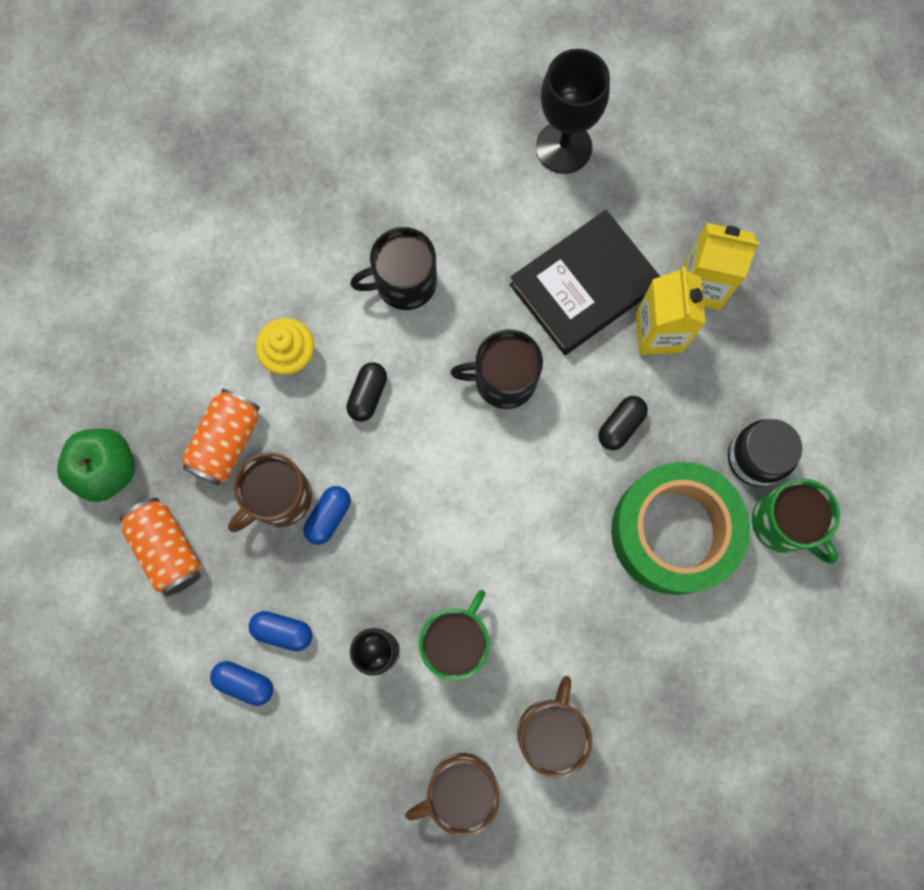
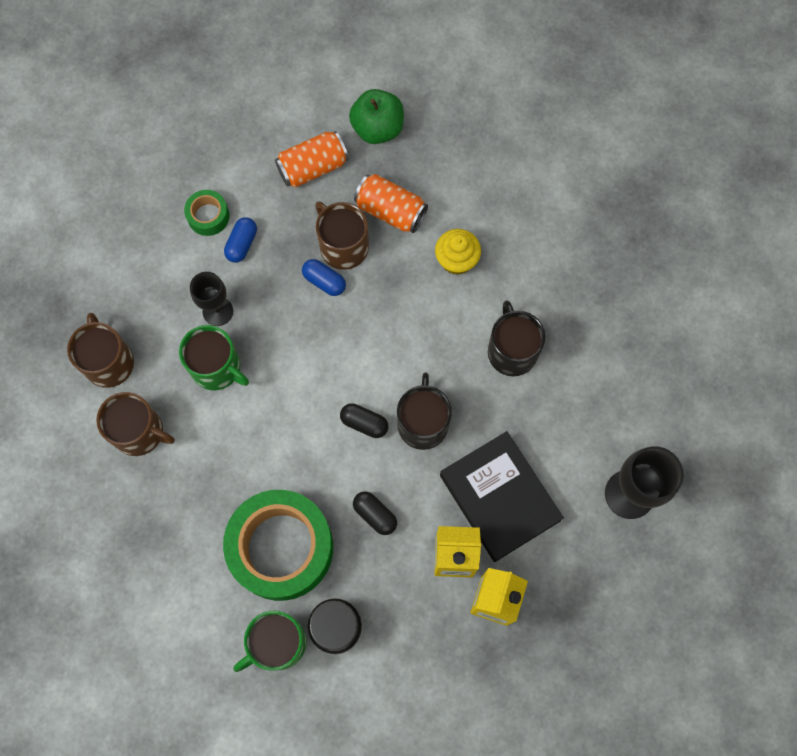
camera: 95 degrees right, 5 degrees down
blue capsule [210,661,273,706] -> green tape [184,190,229,236]
black capsule [346,362,387,422] -> black capsule moved to [340,403,388,438]

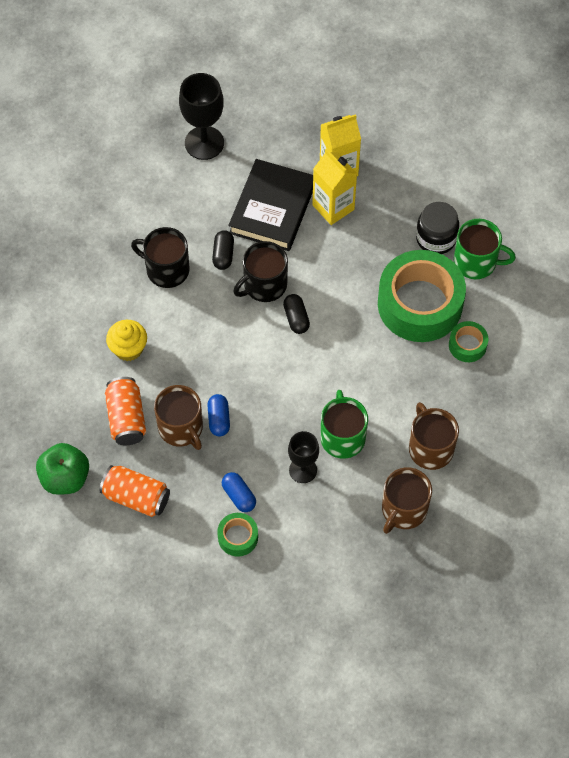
camera: 130 degrees left, 10 degrees down
blue capsule [224,217,257,263] -> blue capsule turned 75 degrees clockwise [222,472,256,512]
brown mug [315,202,369,270] -> brown mug turned 45 degrees counterclockwise [154,385,203,450]
black capsule [353,491,397,535] -> black capsule moved to [212,230,234,270]
black mug [488,300,545,376] -> black mug turned 75 degrees clockwise [131,227,190,288]
none -> green tape [449,321,488,362]

